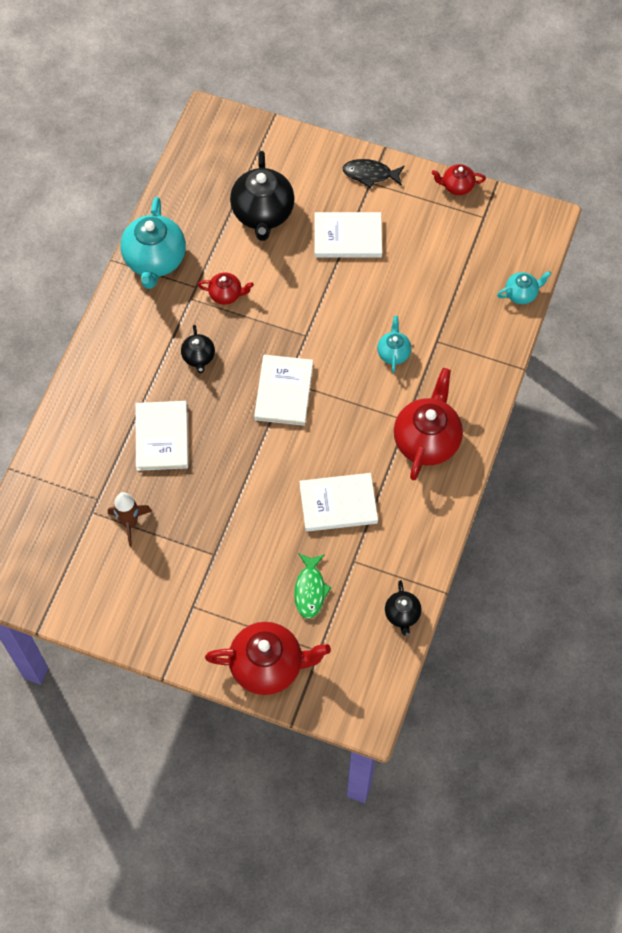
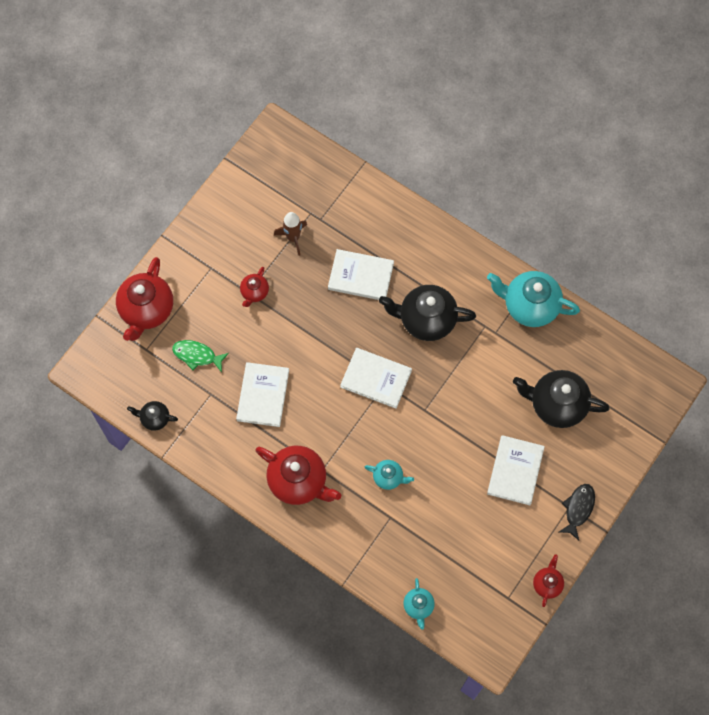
camera: 105 degrees right, 5 degrees up
black teapot [181,325,215,373] -> black teapot [379,285,476,341], size x1.96
red teapot [198,272,254,305] -> red teapot moved to [240,267,269,307]

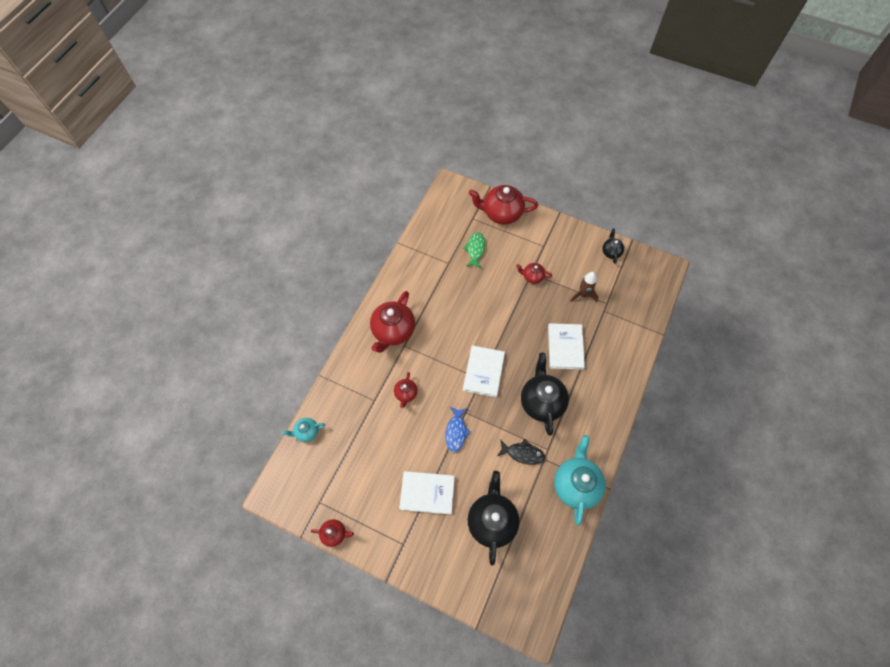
camera: 80 degrees right, 5 degrees down
black teapot [127,401,178,431] -> black teapot moved to [602,228,624,263]
white book [236,362,289,427] -> none
turquoise teapot [365,460,414,490] -> red teapot [394,372,418,408]
black fish [559,484,595,541] -> black fish moved to [497,439,545,465]
none -> blue fish [445,407,470,452]

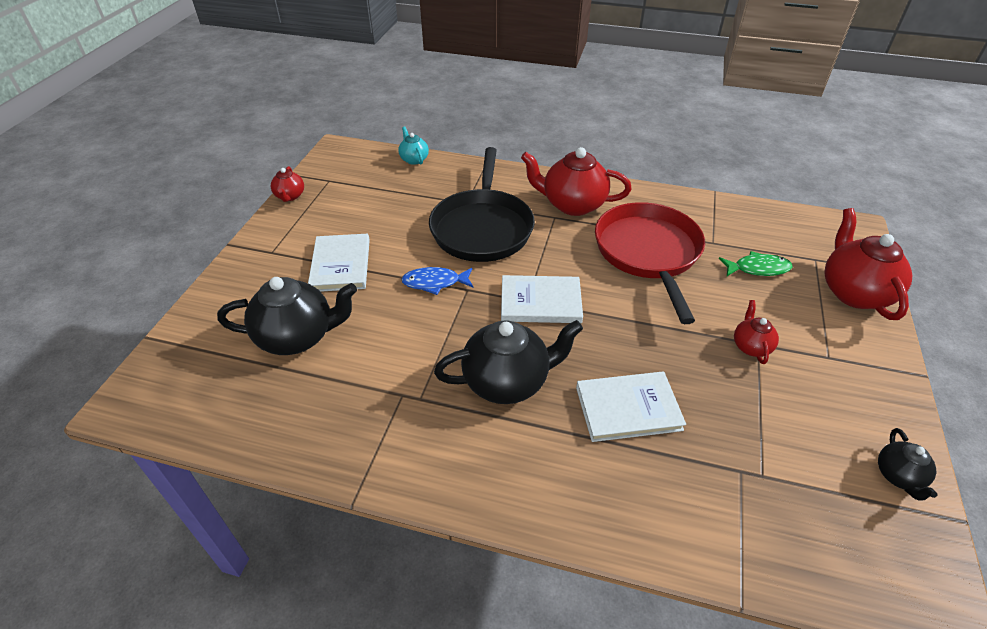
camera: 80 degrees right, 20 degrees down
red teapot [394,372,418,408] -> black pan [429,147,535,262]
black fish [497,439,545,465] -> none
turquoise teapot [554,435,606,526] -> none
brown rocket [570,272,598,302] -> none
black teapot [602,228,624,263] -> black teapot turned 105 degrees clockwise [878,428,937,501]
none -> red pan [595,202,705,324]

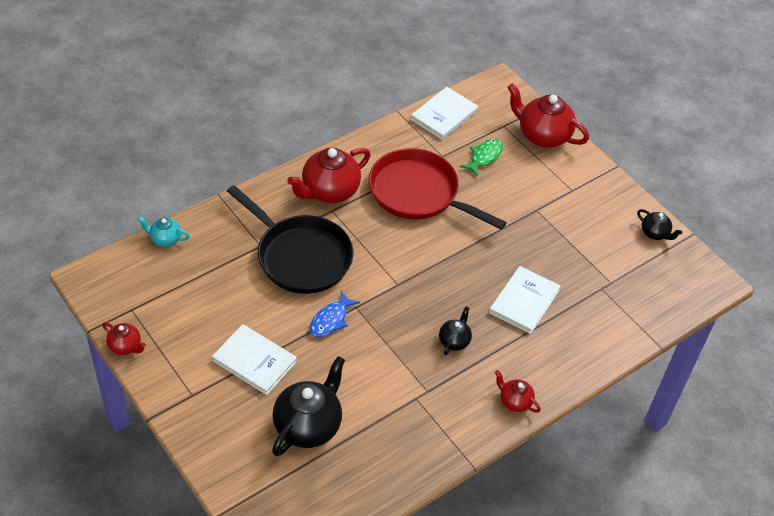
camera: 55 degrees left, 5 degrees up
black teapot [434,320,583,404] -> black teapot [439,307,472,355], size x0.51
white book [501,275,583,323] -> white book moved to [411,87,478,140]
red teapot [734,300,779,364] -> red teapot moved to [495,370,541,413]

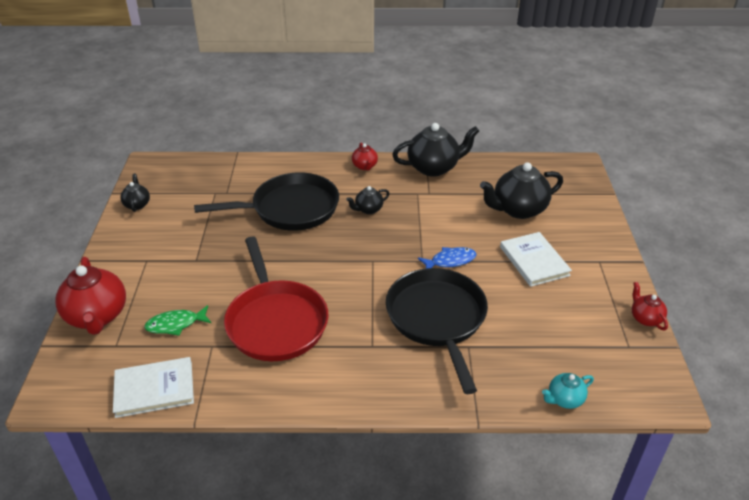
camera: 140 degrees left, 10 degrees down
turquoise teapot [138,217,190,247] -> turquoise teapot turned 105 degrees clockwise [542,373,594,409]
red teapot [287,148,371,203] -> none
white book [489,266,561,334] -> black pan [194,172,339,231]
none -> black teapot [392,123,479,177]

